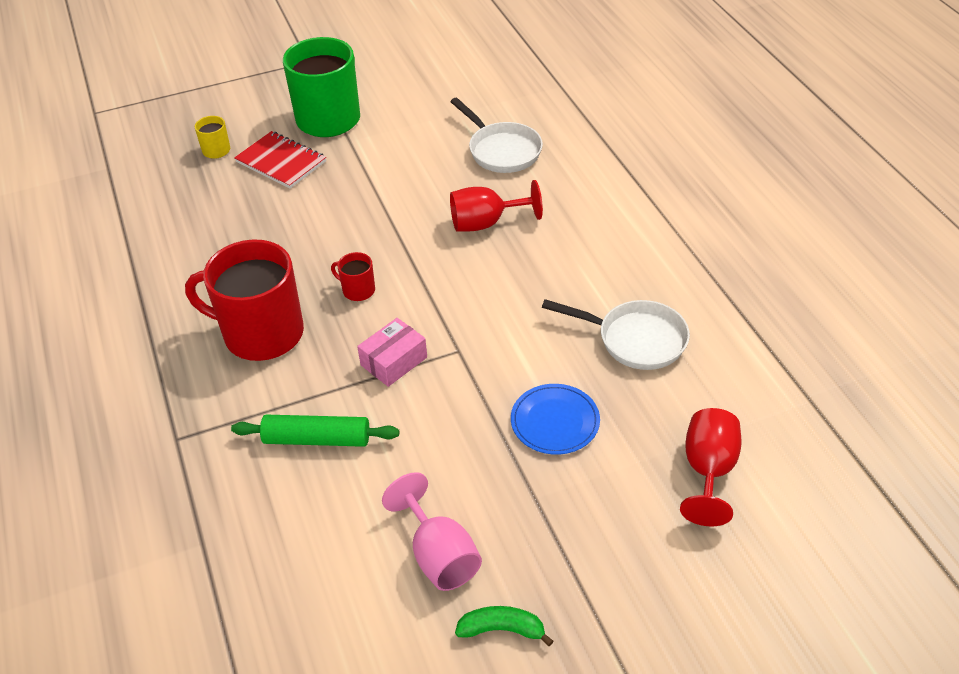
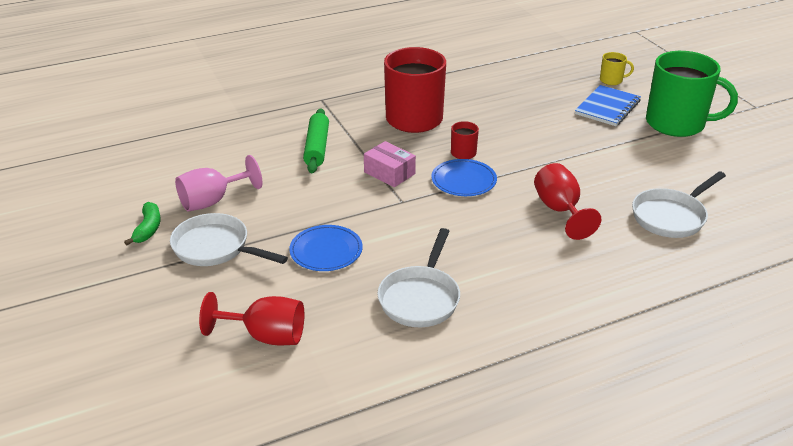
camera: 85 degrees right, 10 degrees down
red notebook [234,131,326,189] -> blue notebook [575,85,641,126]
none -> white pan [170,213,288,266]
none -> blue plate [431,159,497,196]

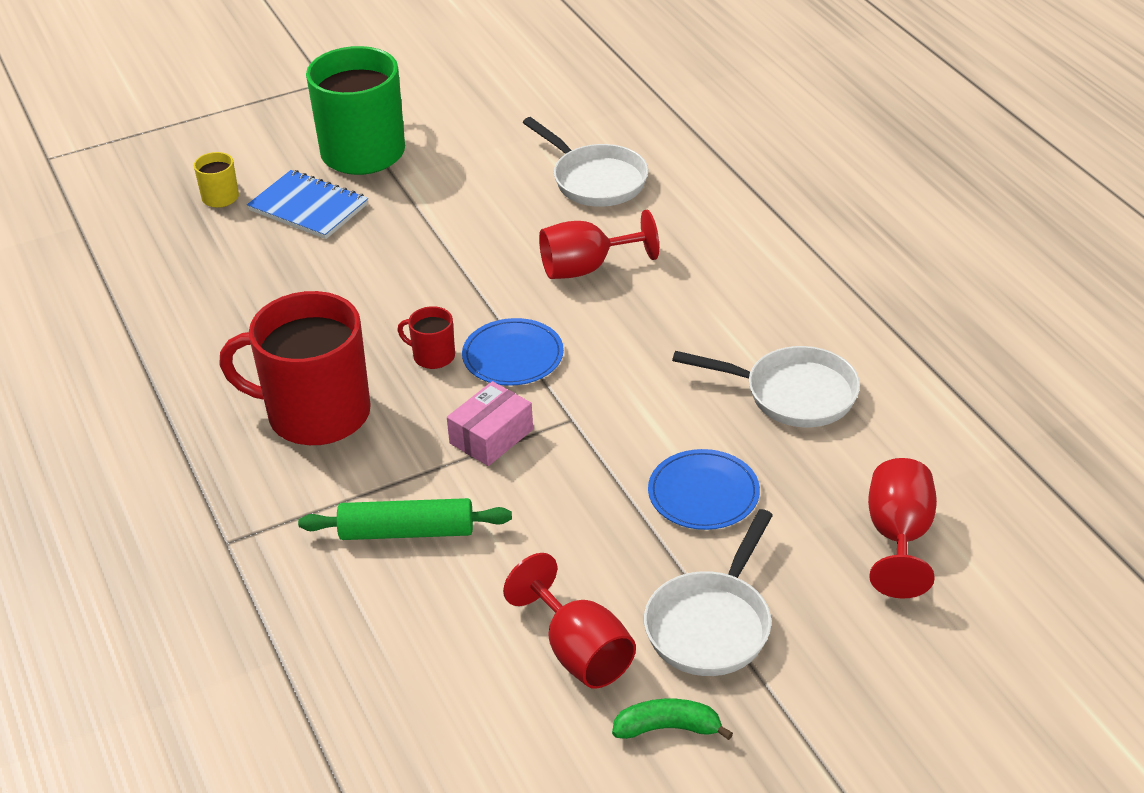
camera: 90 degrees left, 5 degrees up
pink goblet [175,155,262,211] -> red goblet [503,553,636,689]

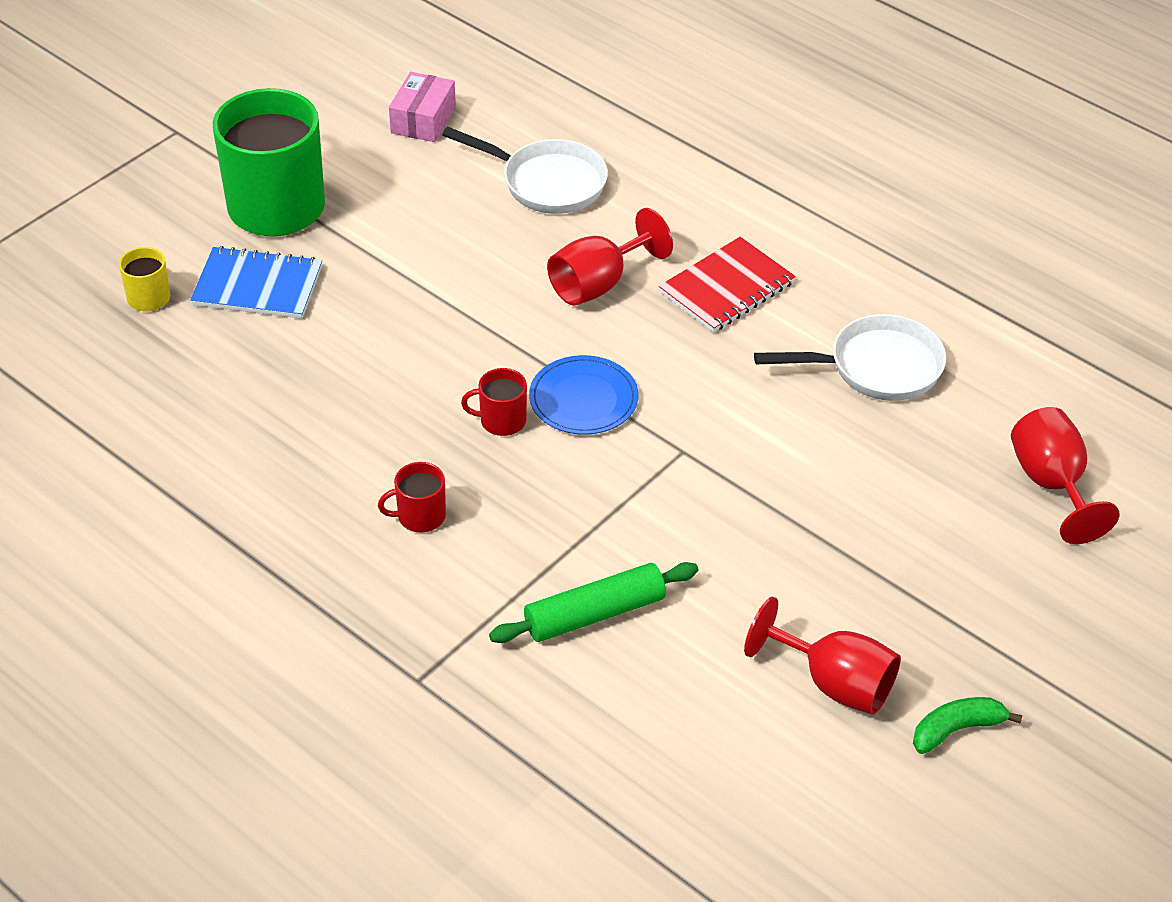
camera: 25 degrees left, 5 degrees up
red mug [219,291,371,445] -> red mug [378,462,446,532], size x0.42
pink box [447,381,533,466] -> pink box moved to [389,72,456,142]
white pan [644,509,773,676] -> none
blue plate [648,449,760,530] -> none
none -> red notebook [659,237,796,333]

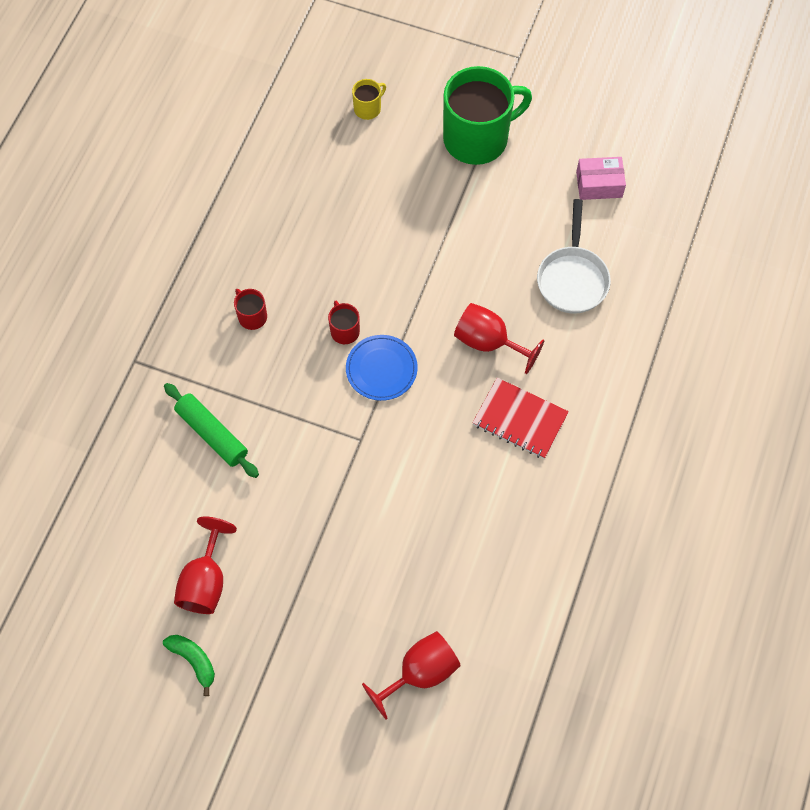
camera: 70 degrees right, 20 degrees up
blue notebook [190,246,322,319] -> none
white pan [754,314,946,401] -> none

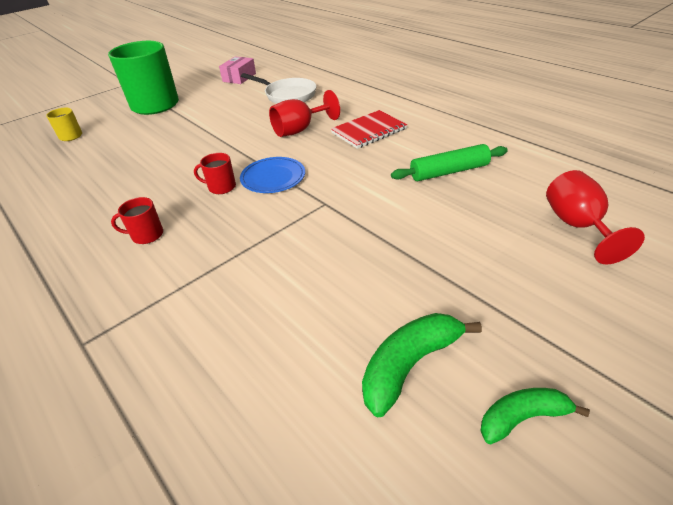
camera: 60 degrees left, 25 degrees down
green rolling pin [164,383,259,478] -> green rolling pin moved to [391,144,508,181]
red goblet [174,516,237,614] -> green banana [362,313,482,417]

